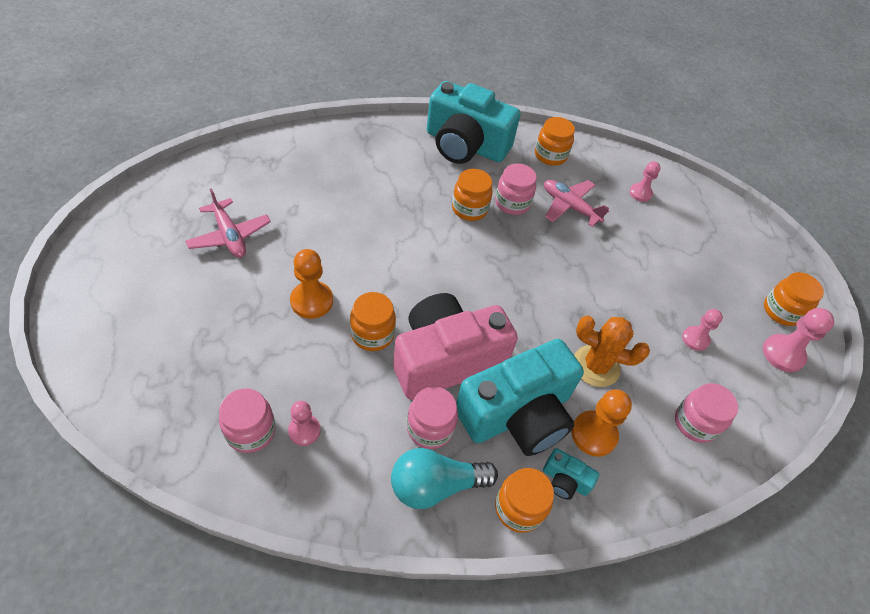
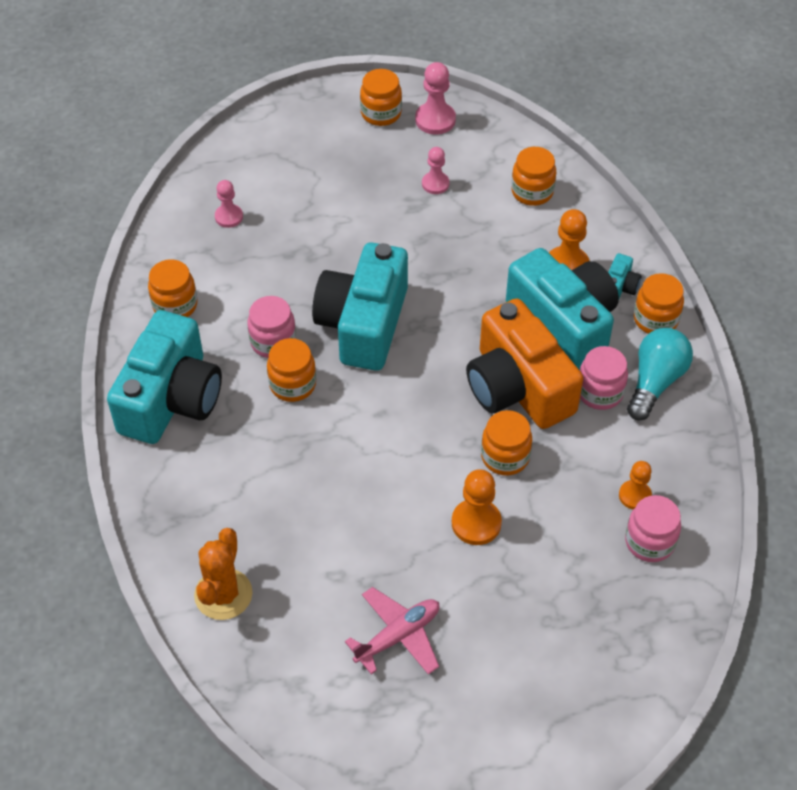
camera: 90 degrees left, 0 degrees up
pink pawn [288,401,321,446] -> orange pawn [619,461,652,510]
turquoise light bulb [391,448,498,509] -> turquoise light bulb turned 135 degrees counterclockwise [627,328,693,421]
pink camera [393,293,518,400] -> orange camera [466,298,583,429]
pink plane [544,180,609,227] -> none
orange cactus [574,316,650,387] -> orange cactus moved to [194,528,252,620]
pink jar [675,383,738,443] -> orange jar [511,147,556,206]
none -> turquoise camera [312,242,408,371]

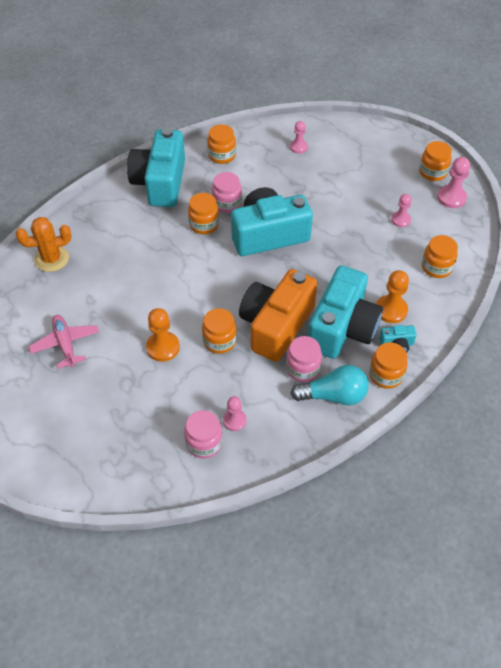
camera: 60 degrees right, 0 degrees up
turquoise camera [107,310,222,444] -> turquoise camera turned 105 degrees clockwise [127,128,185,207]
pink plane [345,587,439,675] -> pink plane turned 135 degrees counterclockwise [29,315,99,369]
orange pawn [619,461,652,510] -> pink pawn [223,396,247,431]

